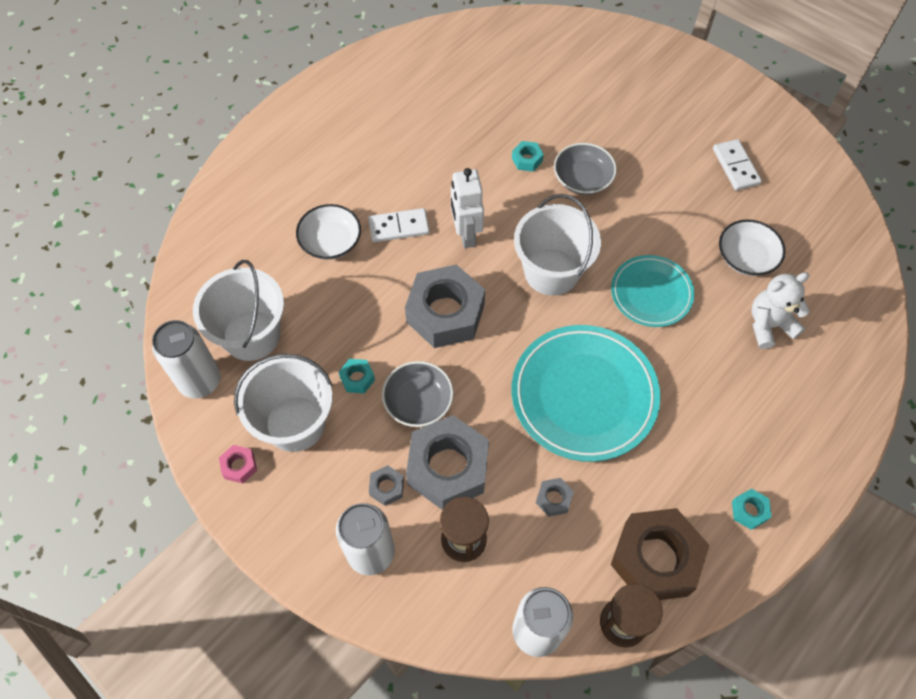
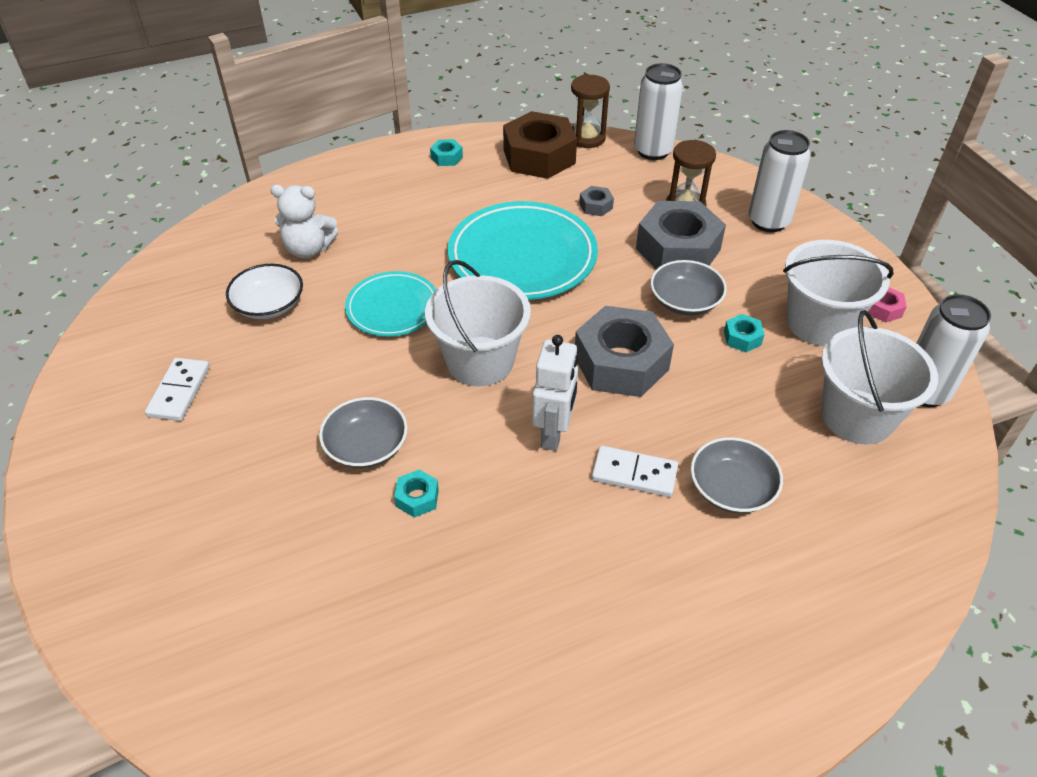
camera: 155 degrees left, 15 degrees down
white bowl [296,204,361,260] -> grey bowl [691,437,783,513]
grey nut [369,465,404,506] -> none

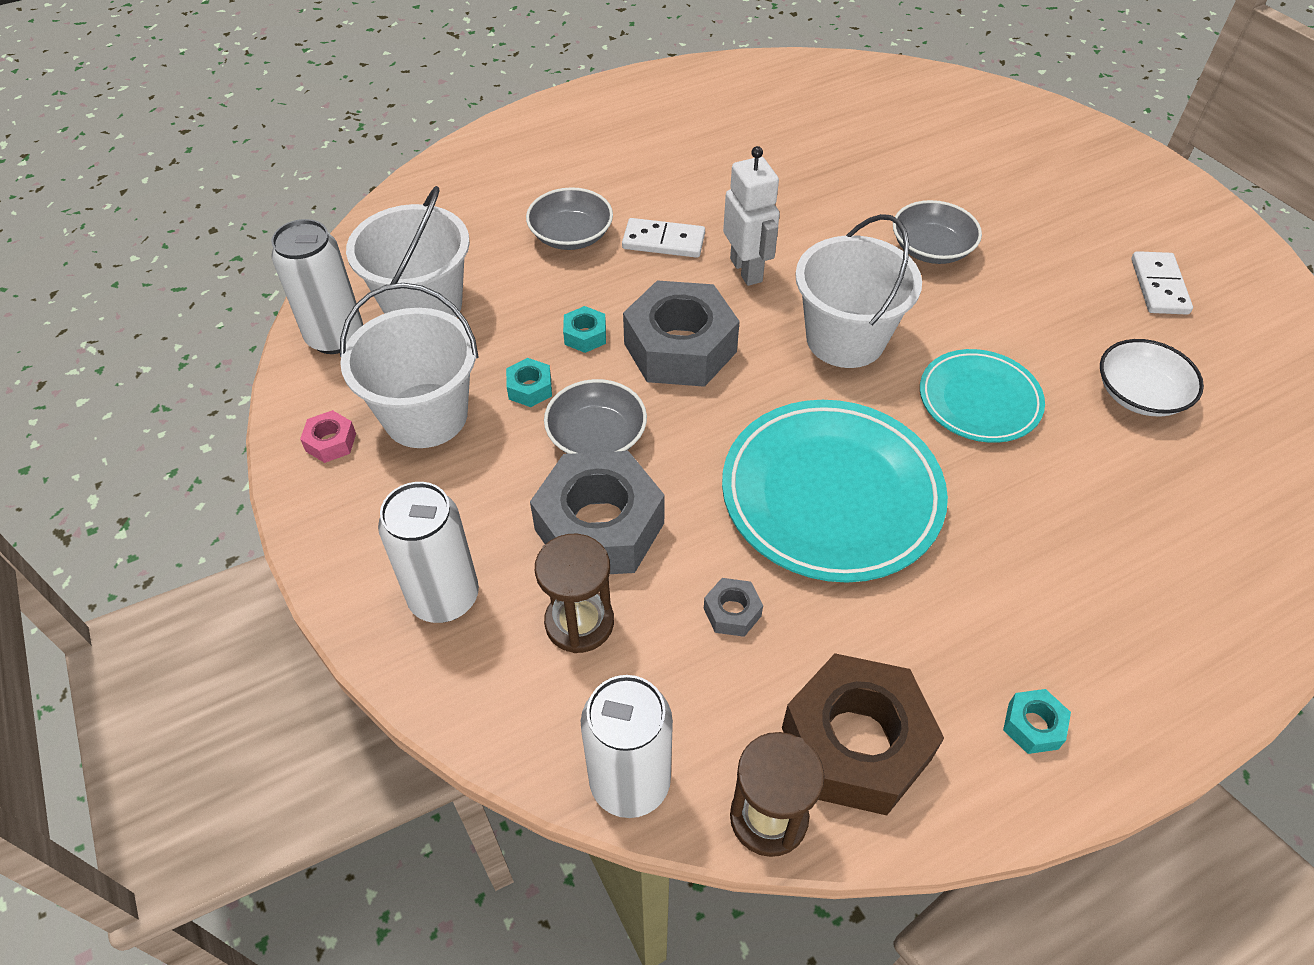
camera: 175 degrees right, 5 degrees up
white teddy bear [271,185,338,259] -> none
turquoise nut [394,470,439,518] -> turquoise nut moved to [563,306,606,353]
white robot [532,335,578,451] -> white robot turned 150 degrees clockwise [723,146,780,286]

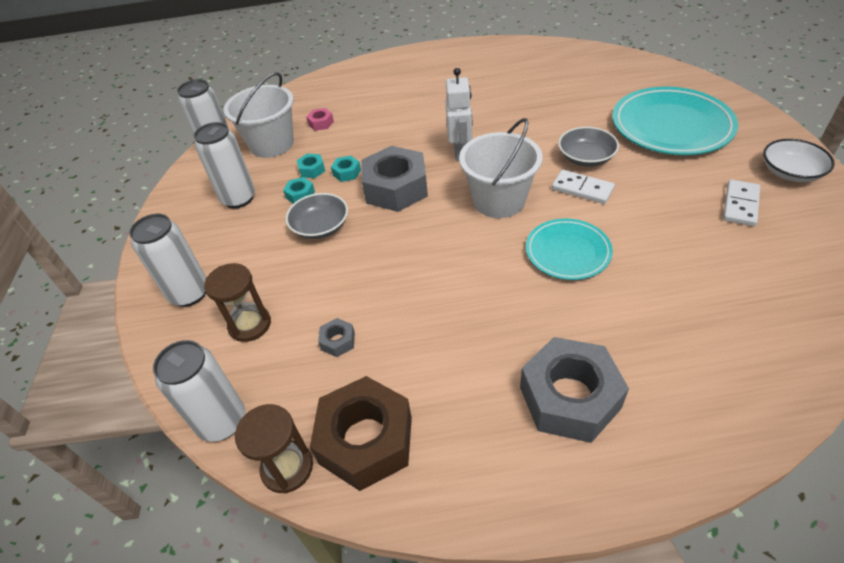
camera: 25 degrees right, 5 degrees down
pink nut [300,410,356,463] -> pink nut moved to [306,108,334,131]
white bucket [340,283,479,448] -> white can [194,122,255,209]
grey bowl [526,187,613,250] -> none
grey nut [530,451,665,574] -> grey nut moved to [520,337,629,443]
white domino [622,218,705,258] -> white domino moved to [552,170,615,204]
turquoise plate [722,400,948,583] -> turquoise plate moved to [612,87,738,155]
turquoise nut [1003,689,1071,754] -> turquoise nut moved to [296,154,325,178]
white bowl [1100,339,1204,416] -> white bowl moved to [763,139,835,182]

